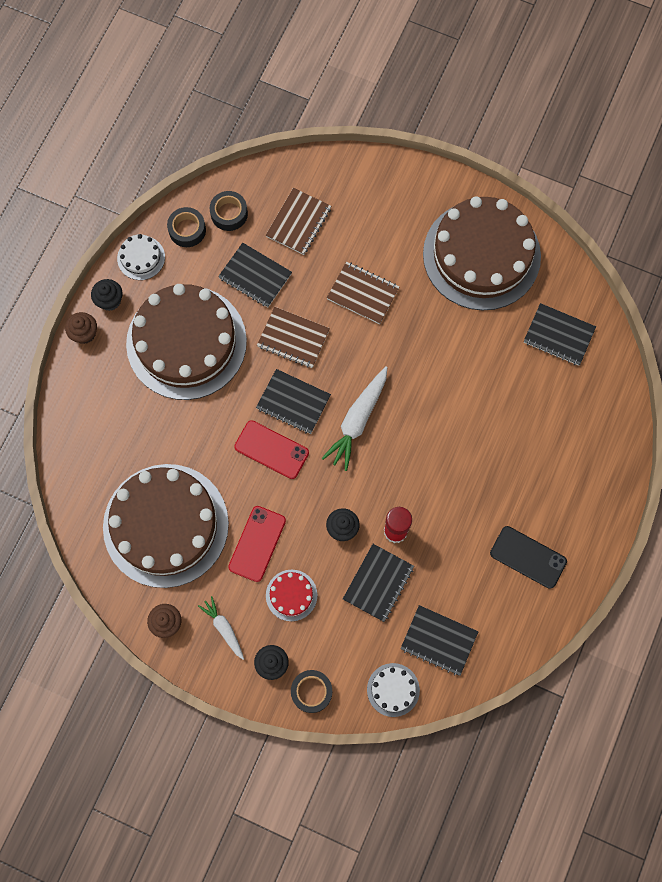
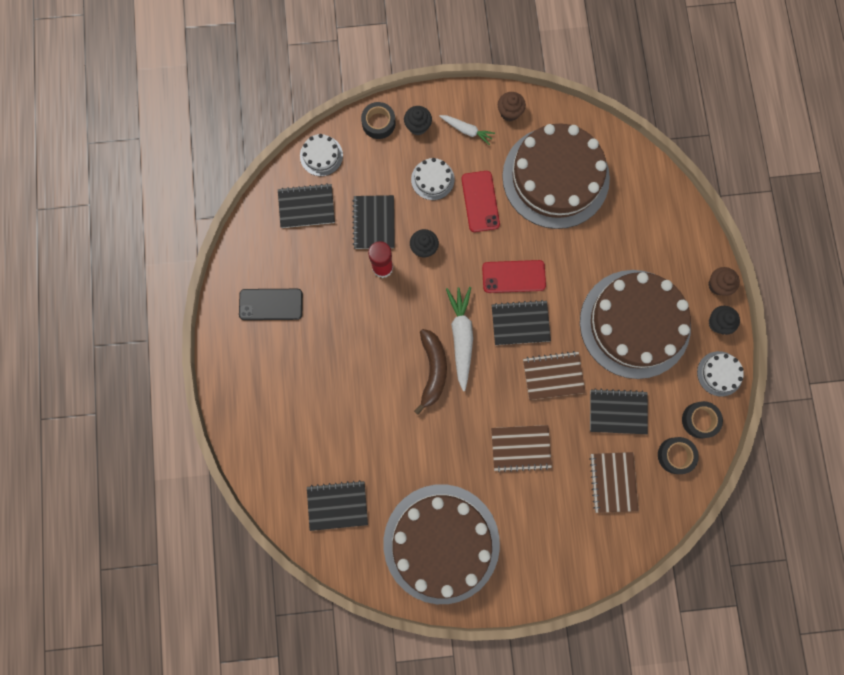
camera: 150 degrees right, 5 degrees up
red cake [266,570,317,621] -> white cake [411,158,455,200]
none -> brown banana [414,329,447,415]

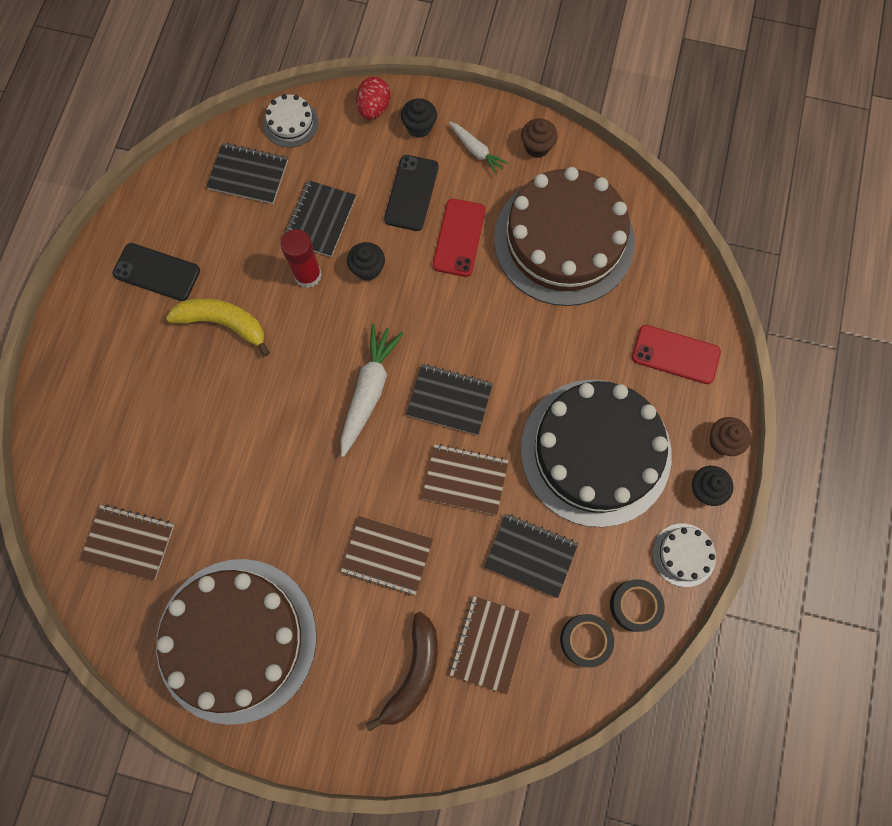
camera: 20 degrees right, 5 degrees down
black notebook [307,480,368,531] -> brown notebook [80,504,174,581]
black tape [361,102,395,139] -> red egg [356,77,390,119]
white cake [411,158,455,200] -> black phone [384,155,439,231]
brown banana [414,329,447,415] -> brown banana moved to [366,612,438,732]
red phone [482,260,546,293] -> red phone moved to [632,325,721,384]
brown cake [580,270,691,379] -> black cake [521,380,672,527]
none -> yellow banana [166,298,270,356]

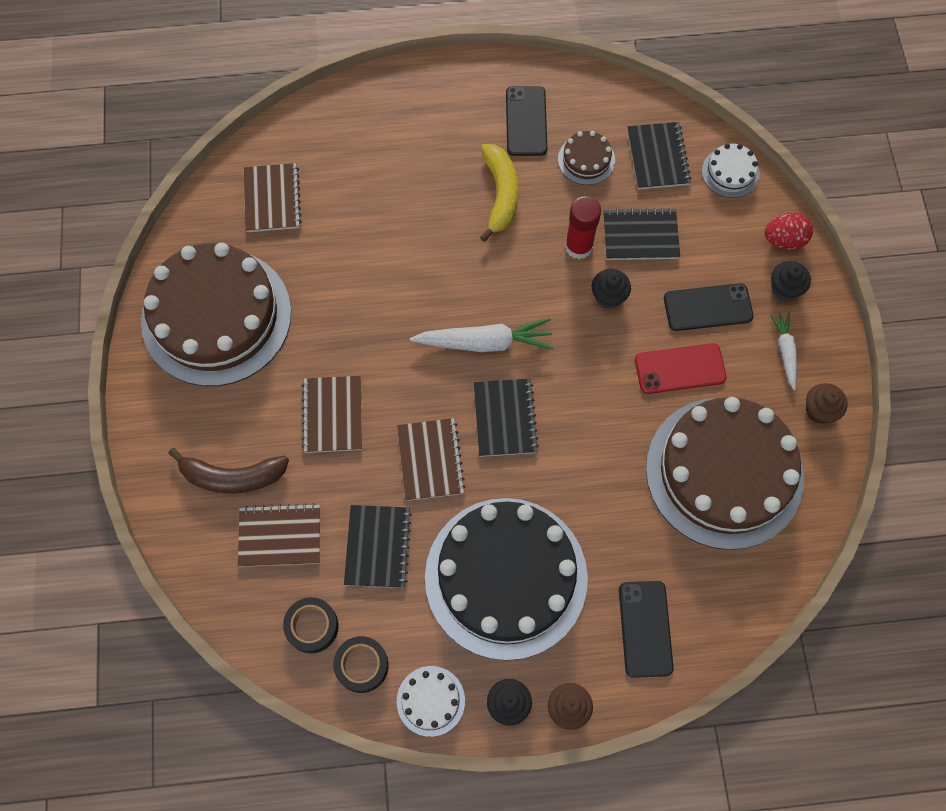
camera: 70 degrees right, 5 degrees down
white carrot [449,121,508,175] -> white carrot turned 150 degrees clockwise [770,313,797,391]
red phone [632,325,721,384] -> black phone [619,581,674,678]
none -> brown cake [558,131,615,185]

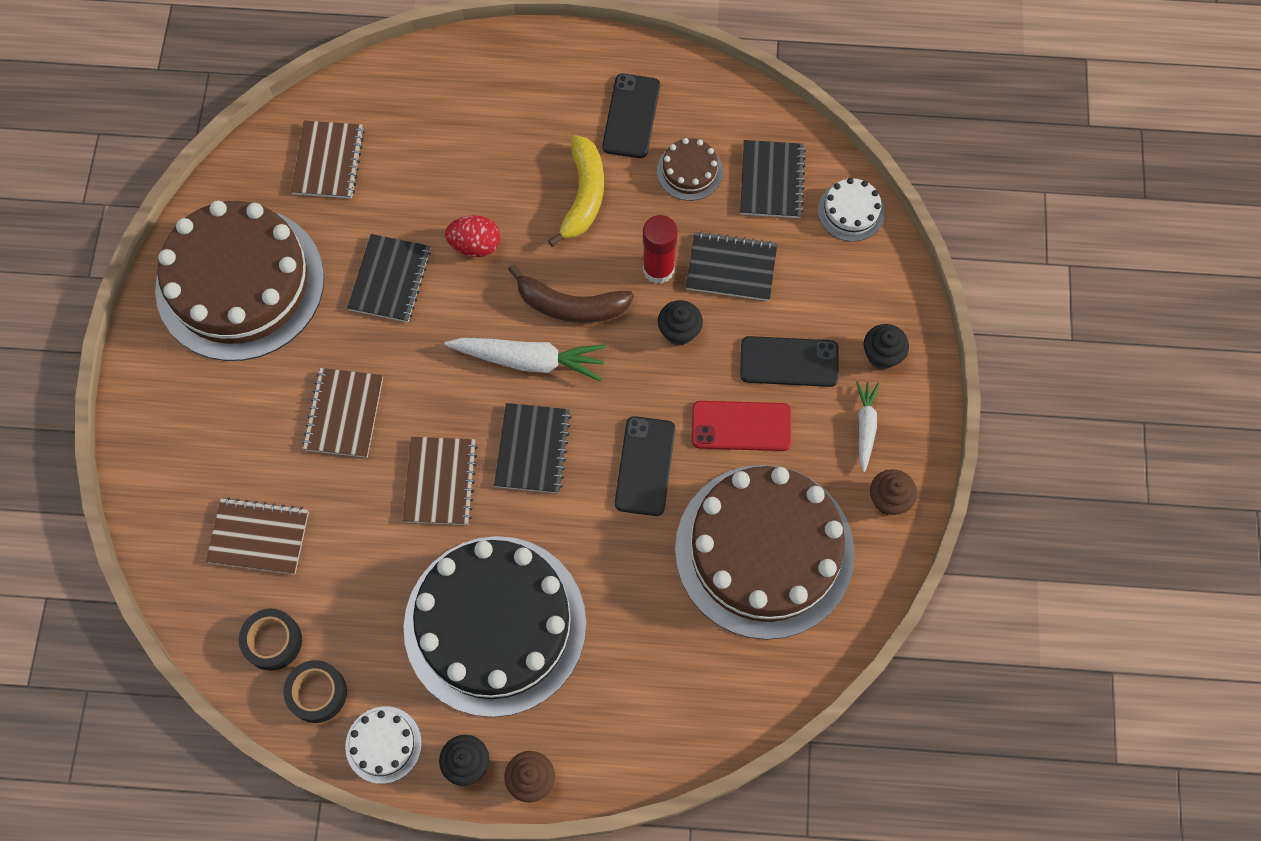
camera: 10 degrees right, 0 degrees up
brown banana [168,448,289,494] -> brown banana moved to [508,265,634,323]
black notebook [344,505,412,588] -> black notebook moved to [347,234,431,322]
black phone [619,581,674,678] -> black phone moved to [615,416,675,516]
red egg [764,213,813,250] -> red egg moved to [445,215,500,257]

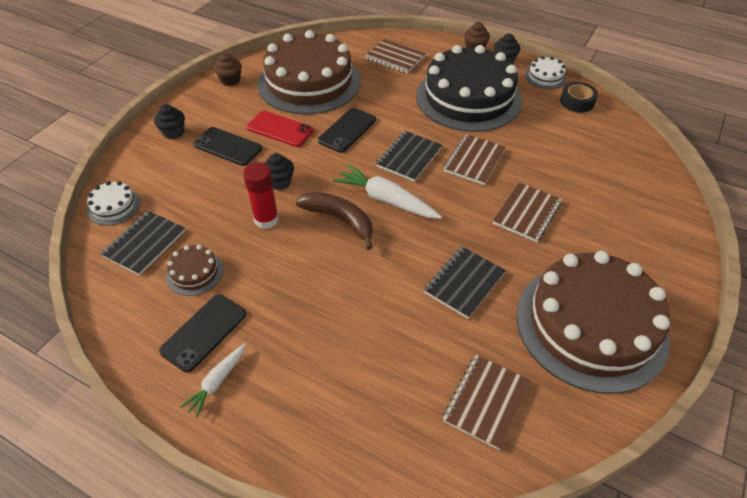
camera: 155 degrees left, 20 degrees down
brown notebook [206,498,309,574] -> brown notebook moved to [365,39,426,73]
black tape [239,609,302,671] -> none
red egg [445,215,500,257] -> none
yellow banana [548,135,604,247] -> none
black notebook [686,231,777,301] -> none
white carrot [856,381,879,472] -> white carrot moved to [180,343,246,417]

